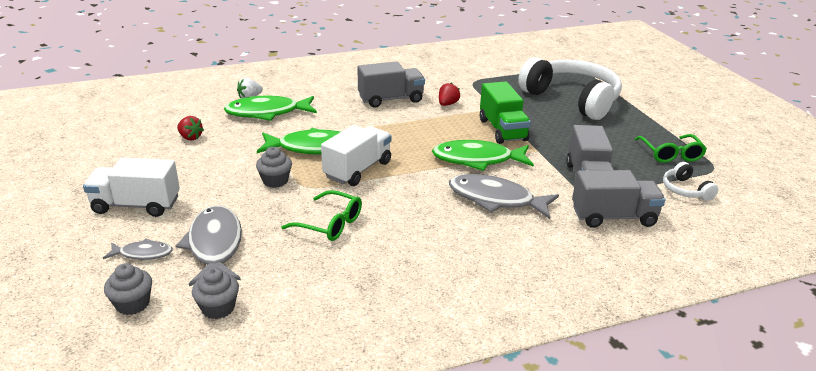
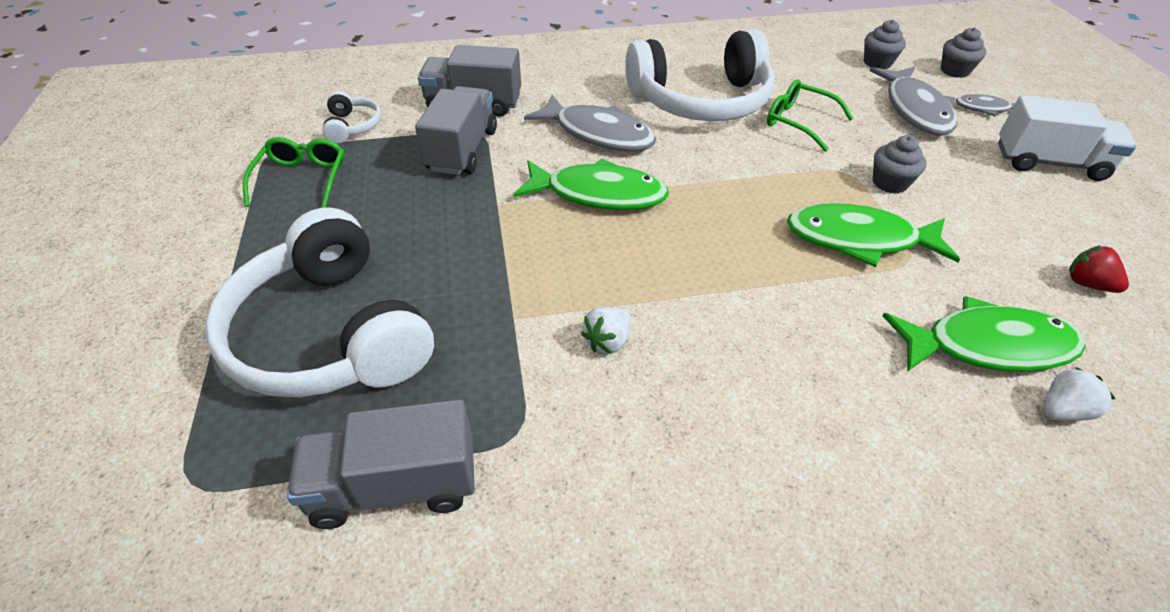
camera: 170 degrees left, 15 degrees up
white truck [321,125,392,186] -> none
grey truck [358,61,425,108] -> grey truck moved to [287,399,475,529]
red strawberry [439,83,460,106] -> white strawberry [581,307,631,354]
green truck [480,81,531,144] -> none
none -> white headphones [626,29,774,121]

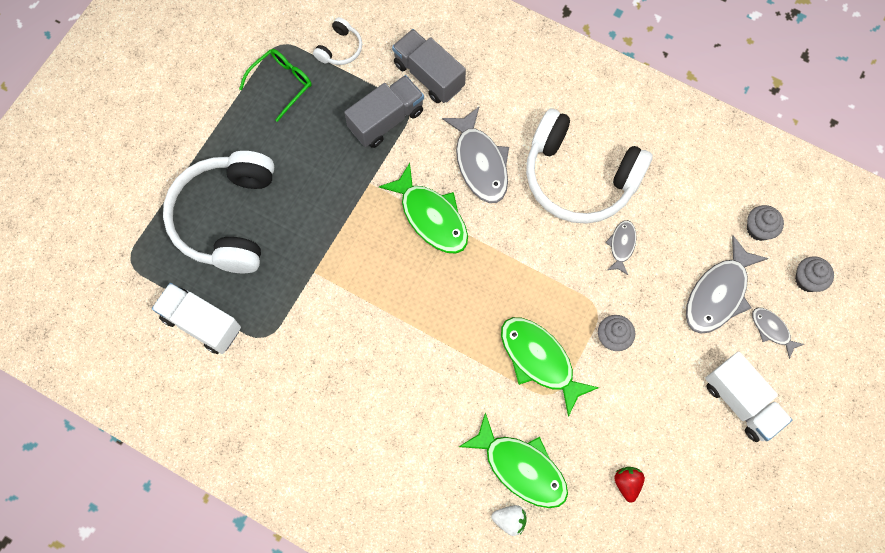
camera: 40 degrees right, 25 degrees up
grey truck [287,399,475,529] -> white truck [152,283,241,354]
white strawberry [581,307,631,354] -> none
green glasses [767,79,854,152] -> grey fish [605,220,637,275]

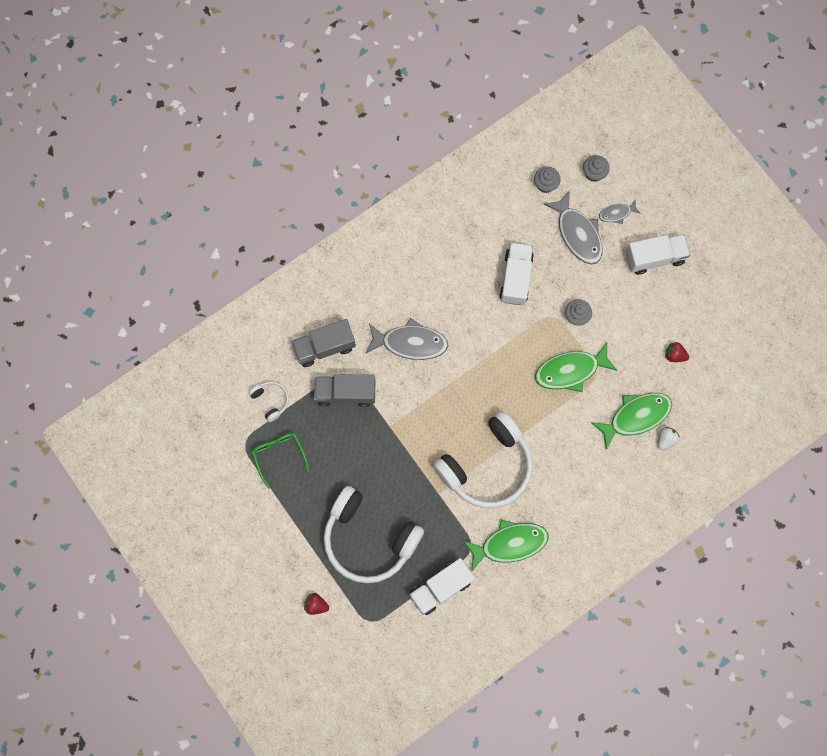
camera: 65 degrees left, 5 degrees up
grey truck [344,75,424,148] -> grey truck turned 75 degrees counterclockwise [314,374,375,407]
green fish [379,163,468,254] -> green fish moved to [463,520,548,571]
white headphones [526,109,653,224] -> white headphones moved to [433,411,533,508]
grey fish [605,220,637,275] -> white truck [500,242,534,305]
none -> red strawberry [304,593,329,615]

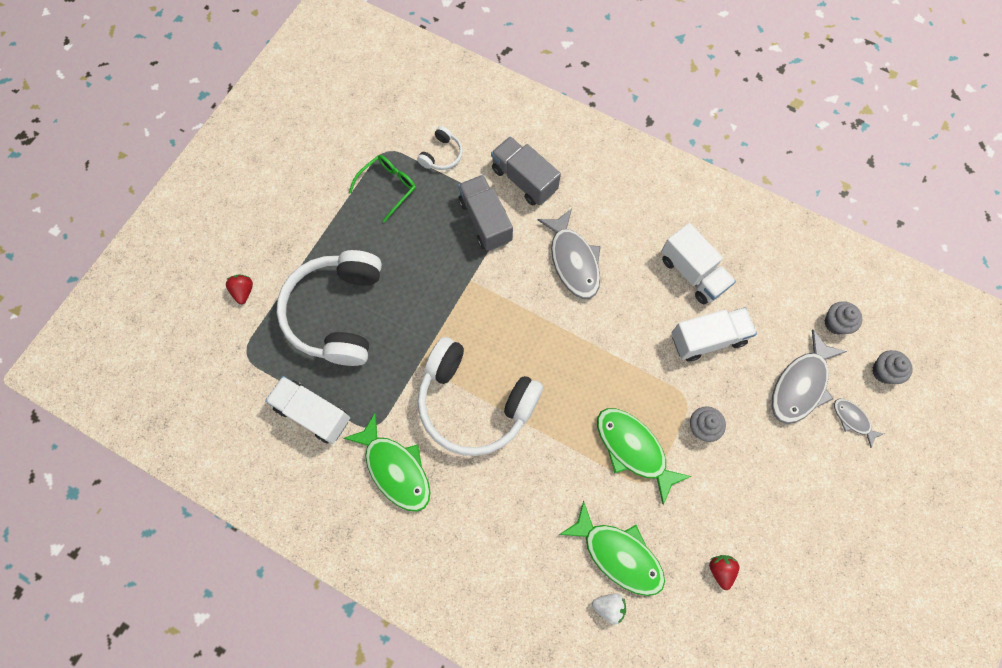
camera: 65 degrees right, 5 degrees down
white truck [626,234,690,275] -> white truck moved to [661,223,736,304]

